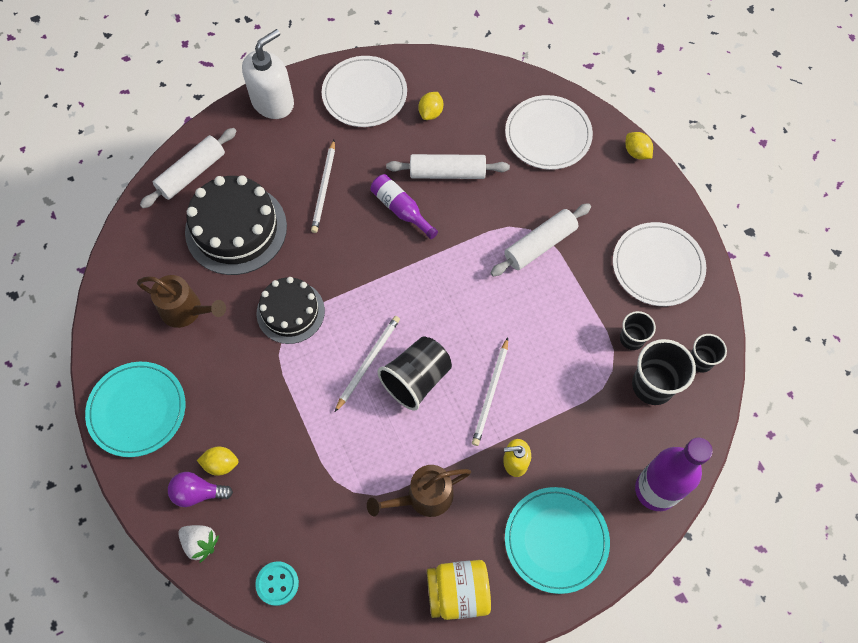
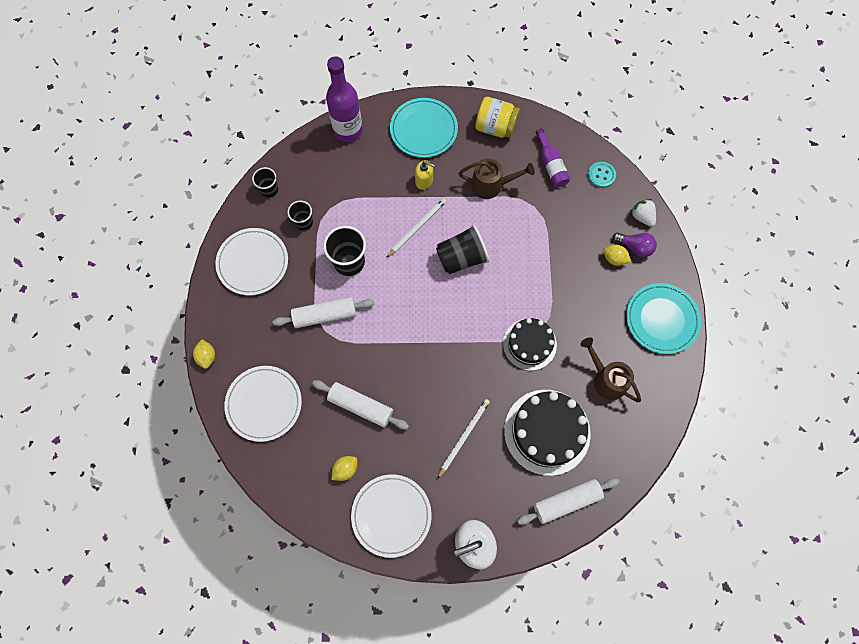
camera: 155 degrees left, 5 degrees up
white pencil [335,316,400,412] -> none
purple bottle [371,174,438,239] -> purple bottle moved to [536,128,570,187]
black cup [632,339,696,405] -> black cup moved to [323,226,366,276]

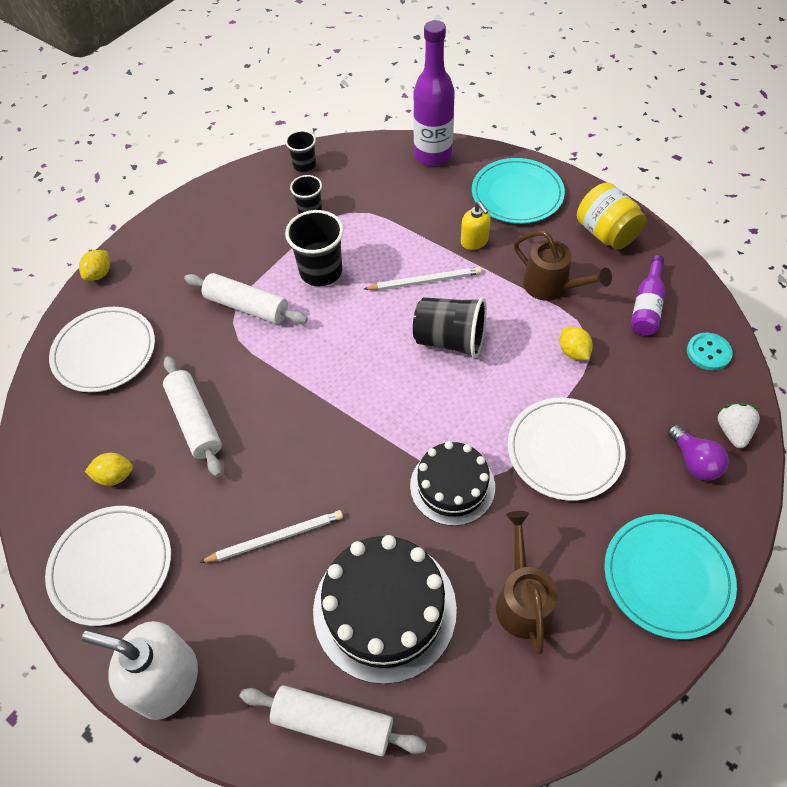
camera: 40 degrees right, 15 degrees down
white plate [215,228,288,295] -> white plate moved to [508,398,626,501]
yellow lemon [603,245,631,266] -> yellow lemon moved to [560,326,593,360]

